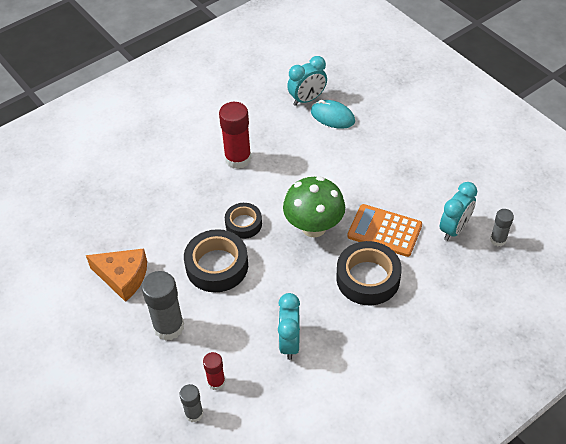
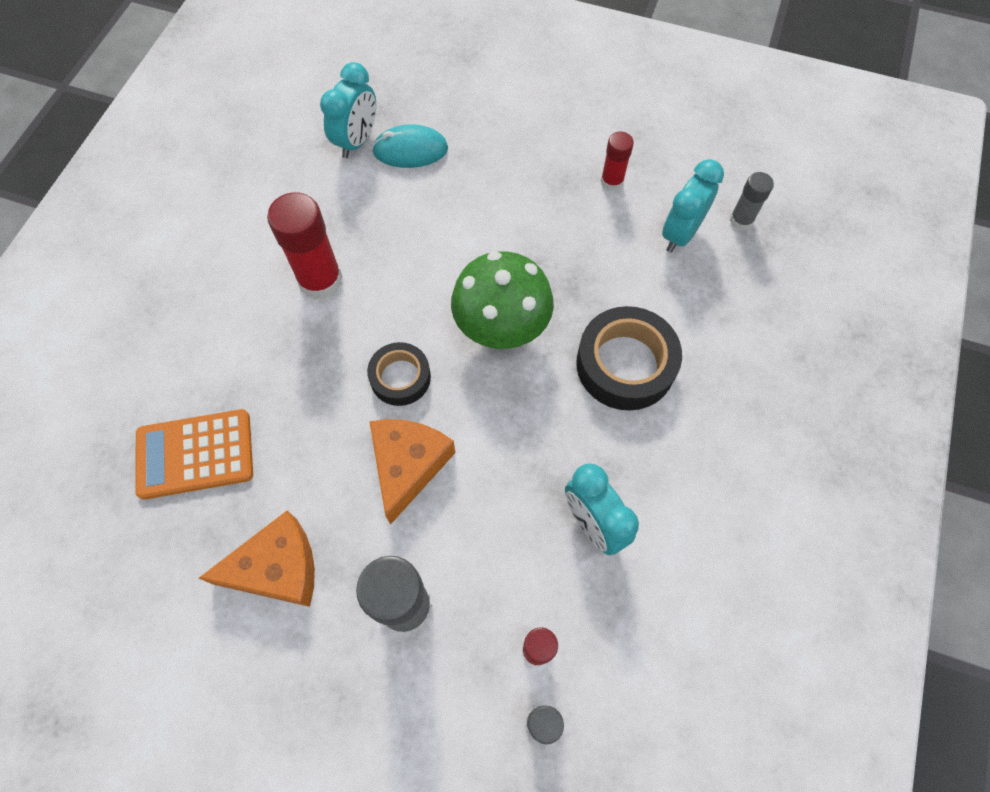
camera: 35 degrees left, 15 degrees up
black tape [184,229,248,292] -> orange cheese [369,419,455,525]
orange calculator [347,204,422,257] -> orange calculator moved to [135,409,253,500]
turquoise clock [440,182,477,241] -> turquoise clock turned 150 degrees counterclockwise [662,159,724,252]
none -> red glue stick [601,132,634,191]

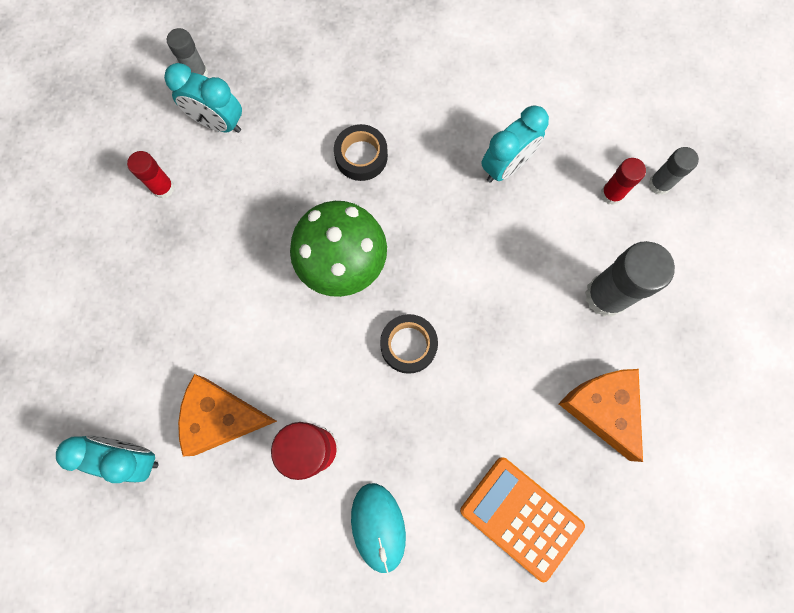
camera: 100 degrees left, 10 degrees up
orange calculator [135,409,253,500] -> orange calculator turned 150 degrees clockwise [460,457,585,582]
orange cheese [369,419,455,525] -> orange cheese moved to [178,374,277,457]
turquoise mouse [372,124,448,168] -> turquoise mouse moved to [351,483,406,574]
black tape [576,306,682,410] -> black tape [334,124,388,181], size x0.61

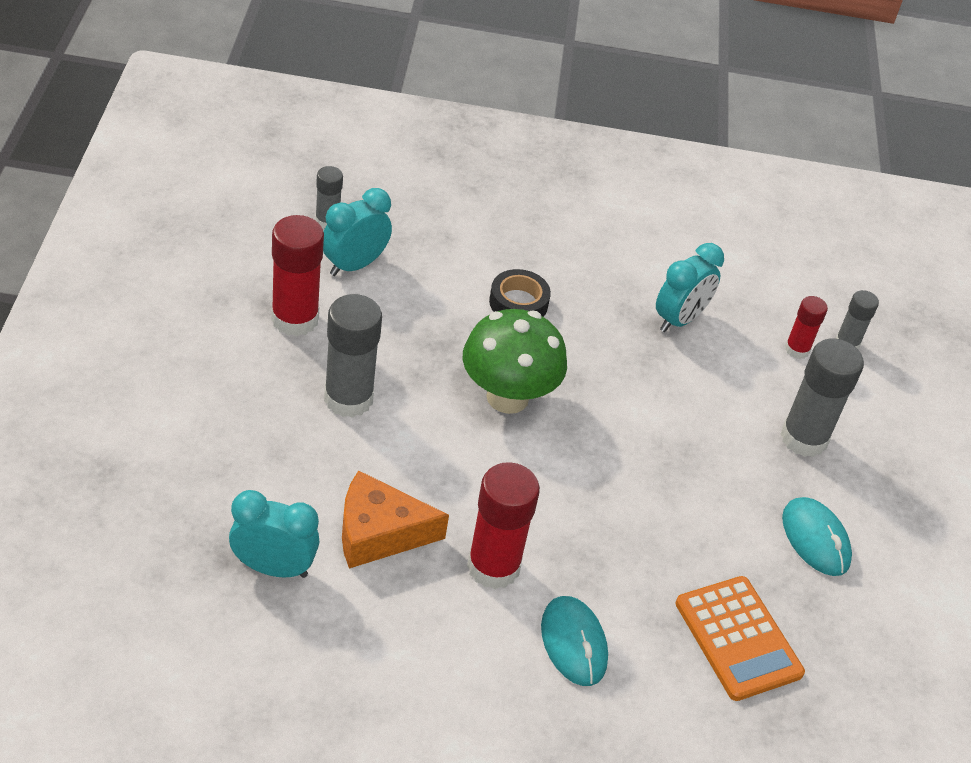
camera: 10 degrees left, 30 degrees down
red glue stick [127,151,174,199] -> red glue stick [271,215,324,336], size x1.80
turquoise clock [164,63,242,133] -> turquoise clock turned 120 degrees clockwise [323,188,392,276]
black tape [380,314,438,374] -> none
orange calculator [460,457,585,582] -> orange calculator turned 150 degrees counterclockwise [676,576,805,701]
orange cheese [559,369,643,462] -> turquoise mouse [782,497,852,576]
none -> grey glue stick [324,294,382,418]

